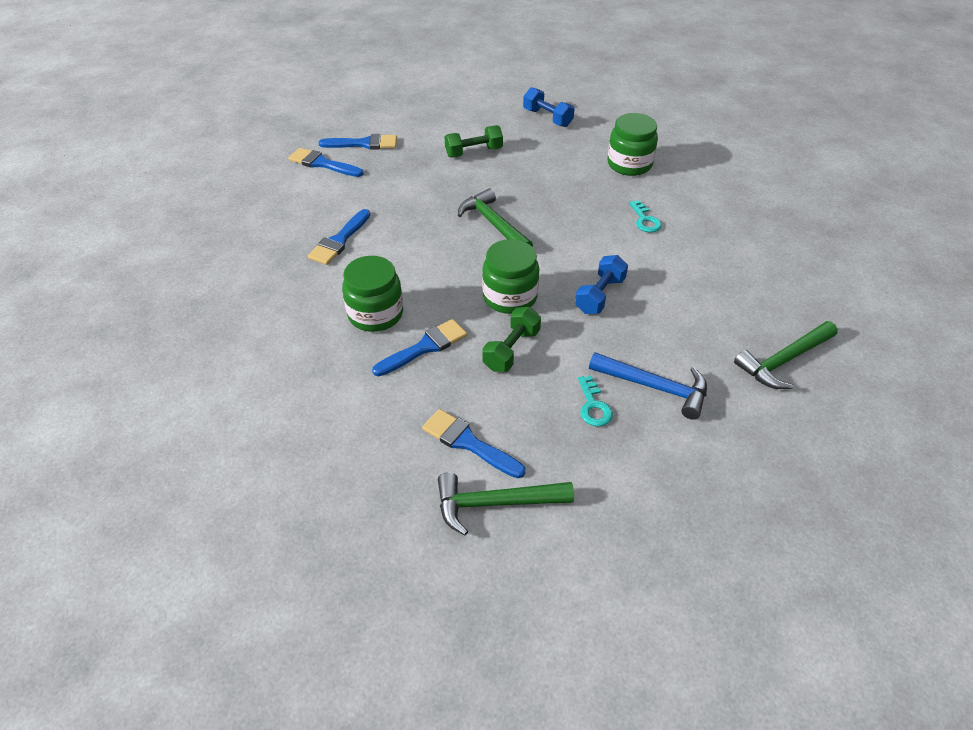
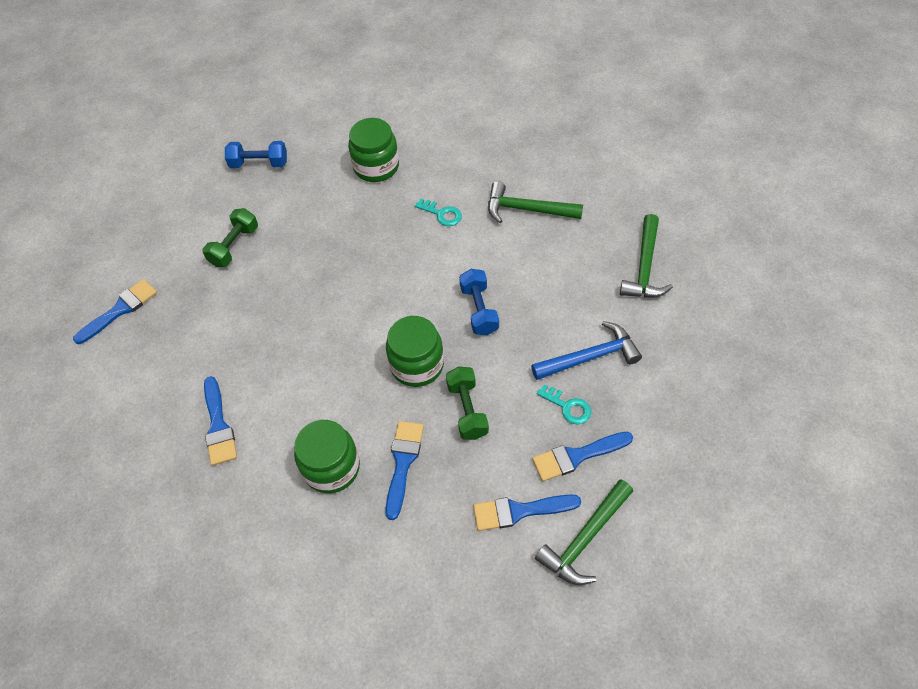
camera: 40 degrees left, 10 degrees up
blue brush [288,148,363,177] -> blue brush moved to [532,432,633,481]
green hammer [458,188,533,247] -> green hammer moved to [488,181,583,223]

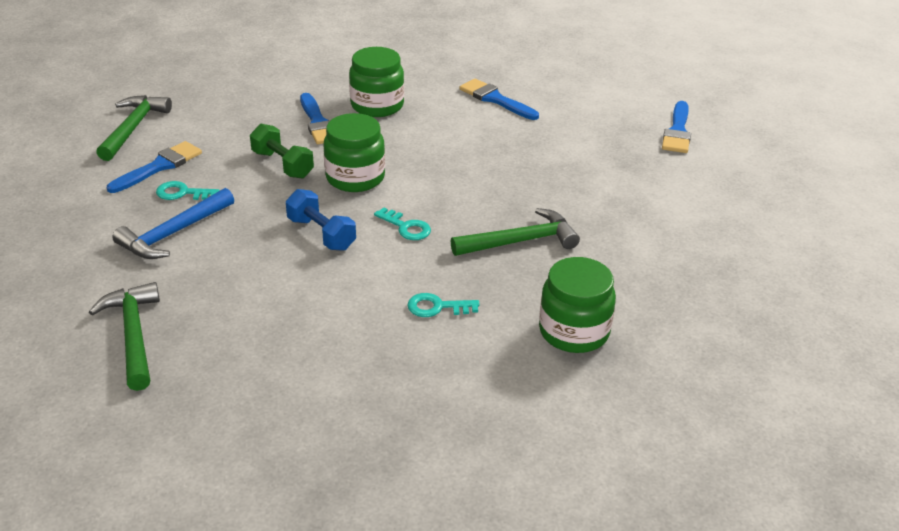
camera: 145 degrees right, 20 degrees down
green dumbbell [202,208,258,267] -> none
blue dumbbell [225,141,287,168] -> none
blue brush [473,494,581,531] -> none
green hammer [488,181,583,223] -> green hammer moved to [451,208,580,256]
none -> turquoise key [374,208,431,240]

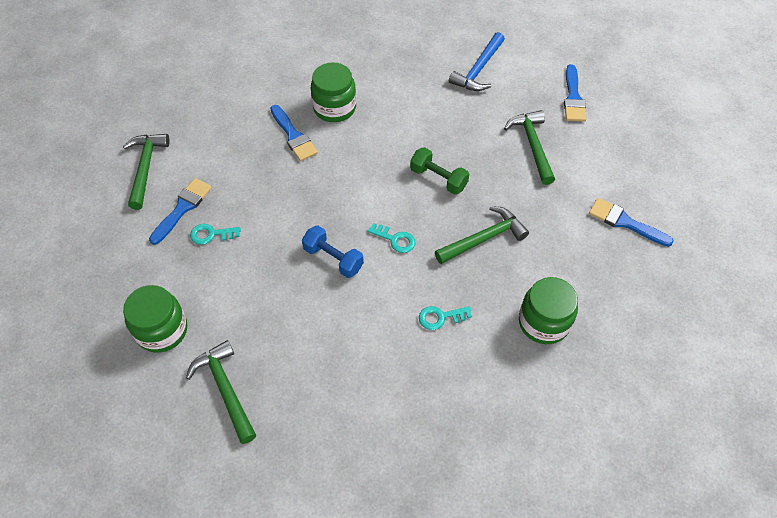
camera: 10 degrees left, 20 degrees up
blue hammer [112,188,234,259] -> blue hammer moved to [449,32,505,91]
green dumbbell [250,124,314,179] -> green dumbbell moved to [410,147,469,195]
green jar [323,113,385,192] -> green jar moved to [123,285,187,353]
blue brush [460,79,539,120] -> blue brush moved to [589,198,674,247]
none -> green hammer [504,110,555,185]

